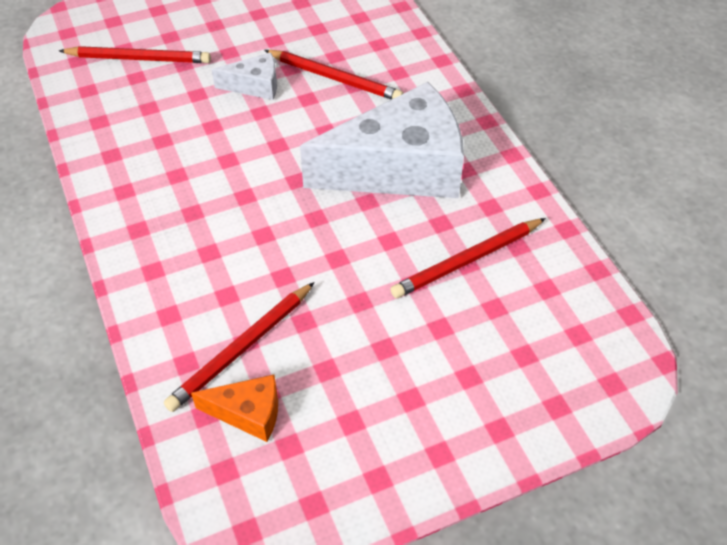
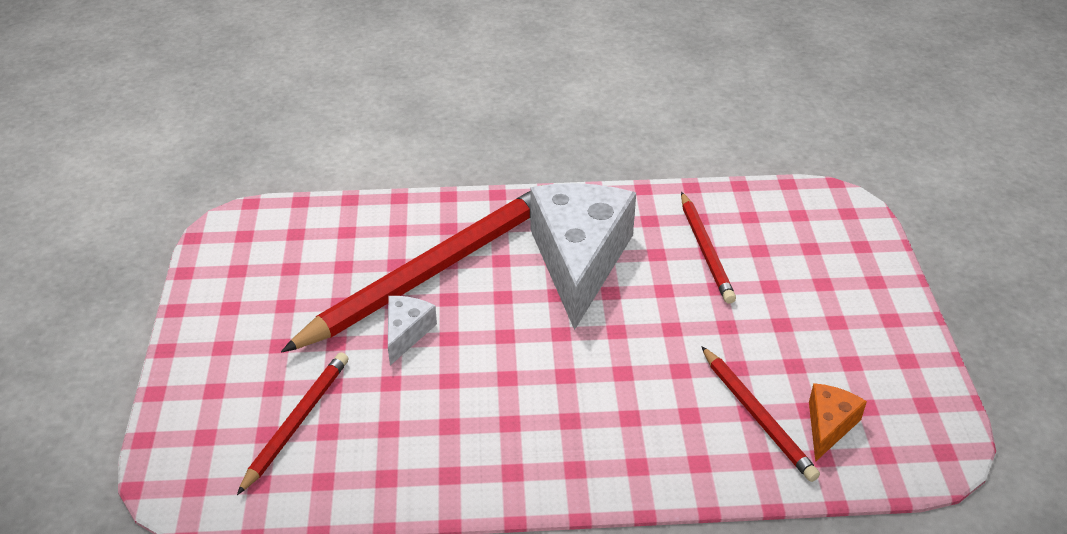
camera: 70 degrees left, 10 degrees down
red pencil [264,50,404,100] -> red pencil [281,185,542,353], size x1.99

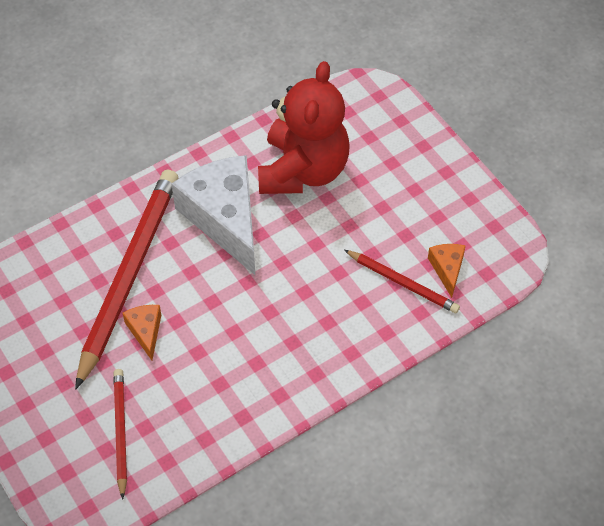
camera: 30 degrees left, 15 degrees up
white cheese [388,296,437,366] -> orange cheese [123,305,161,360]
red pencil [681,192,736,304] -> red teddy bear [258,61,350,194]

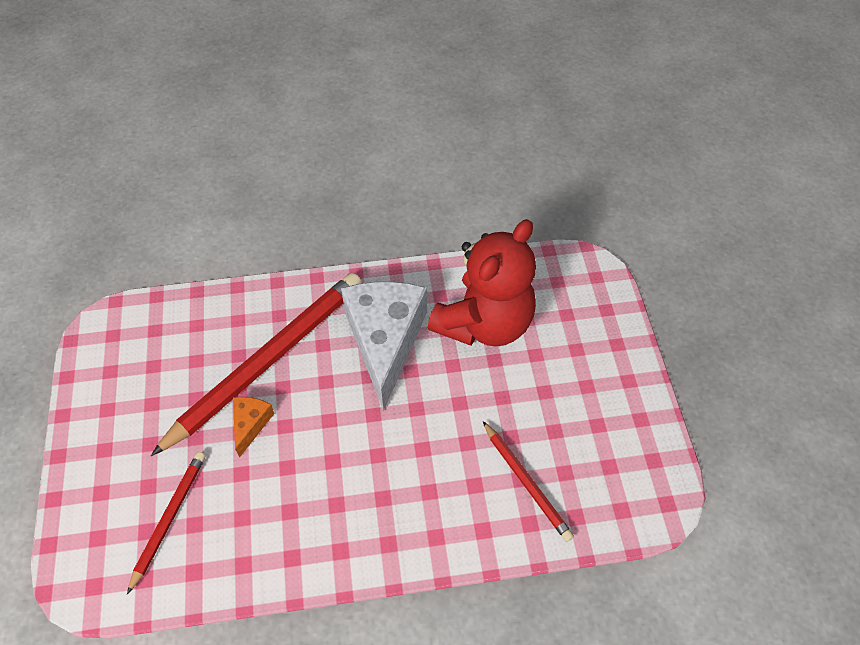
camera: 25 degrees right, 0 degrees up
orange cheese [428,244,466,298] -> none

